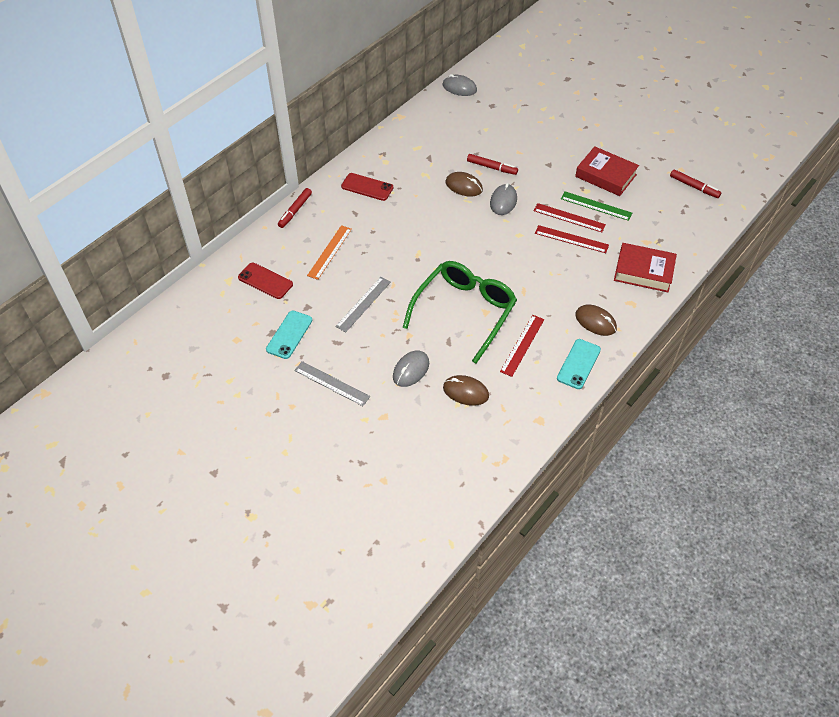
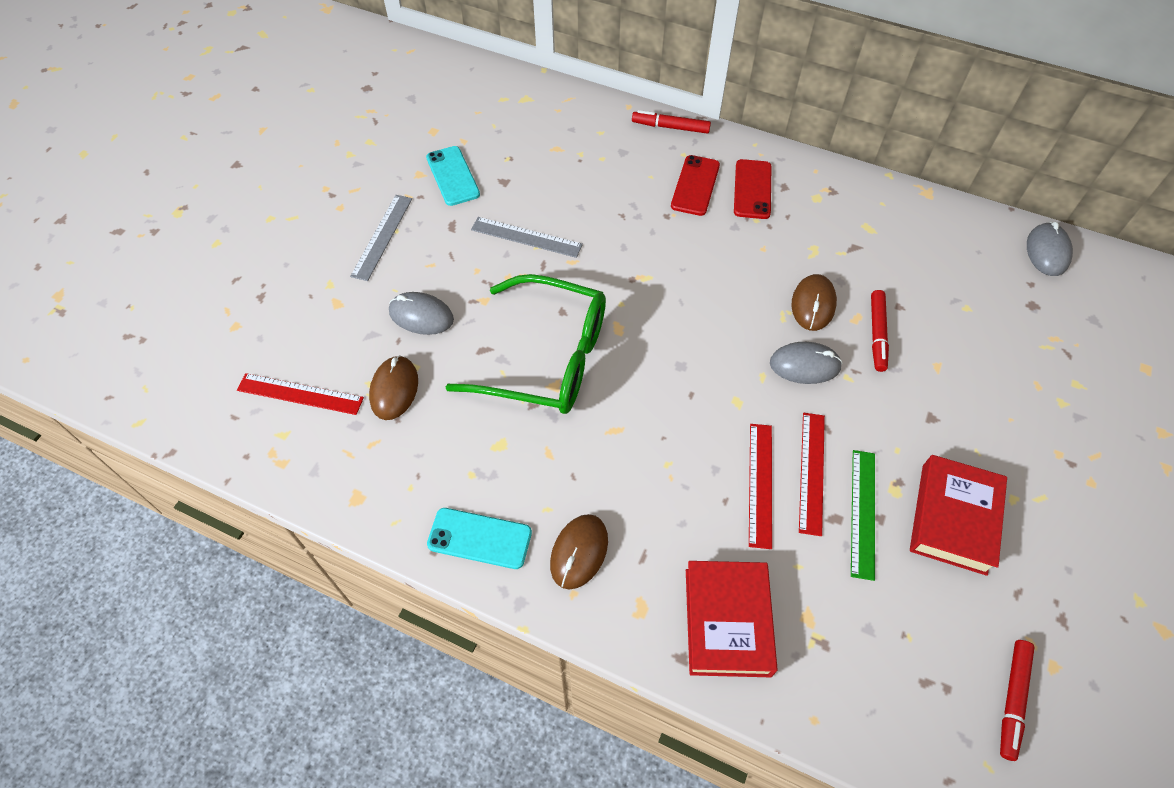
camera: 75 degrees right, 5 degrees up
red phone [238,263,293,299] -> red phone moved to [671,155,720,216]
turquoise phone [266,311,312,359] -> turquoise phone turned 60 degrees clockwise [426,146,480,206]
orange ruler [307,225,352,280] -> none
red ruler [500,315,544,377] -> red ruler moved to [237,373,364,415]

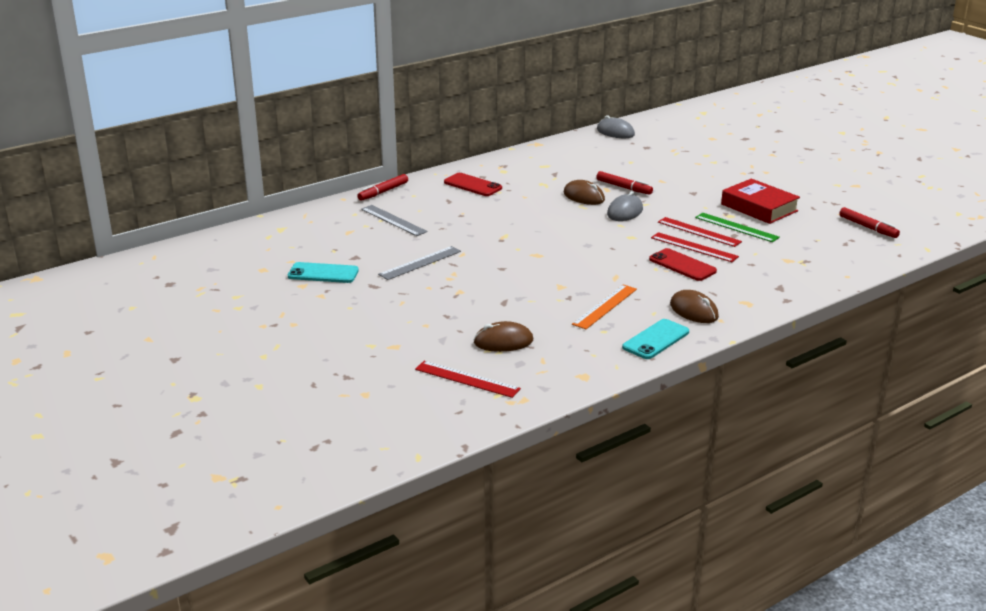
camera: 60 degrees left, 30 degrees down
red ruler [237,373,364,415] -> red ruler turned 75 degrees clockwise [415,361,521,398]
grey ruler [350,195,412,281] -> grey ruler moved to [361,205,428,236]
brown mouse [369,355,418,420] -> brown mouse turned 45 degrees counterclockwise [474,321,533,352]
grey mouse [389,292,454,335] -> none
green glasses [446,274,606,414] -> none
red phone [671,155,720,216] -> red phone moved to [649,248,717,281]
red book [686,561,778,677] -> none
none -> orange ruler [572,284,637,329]

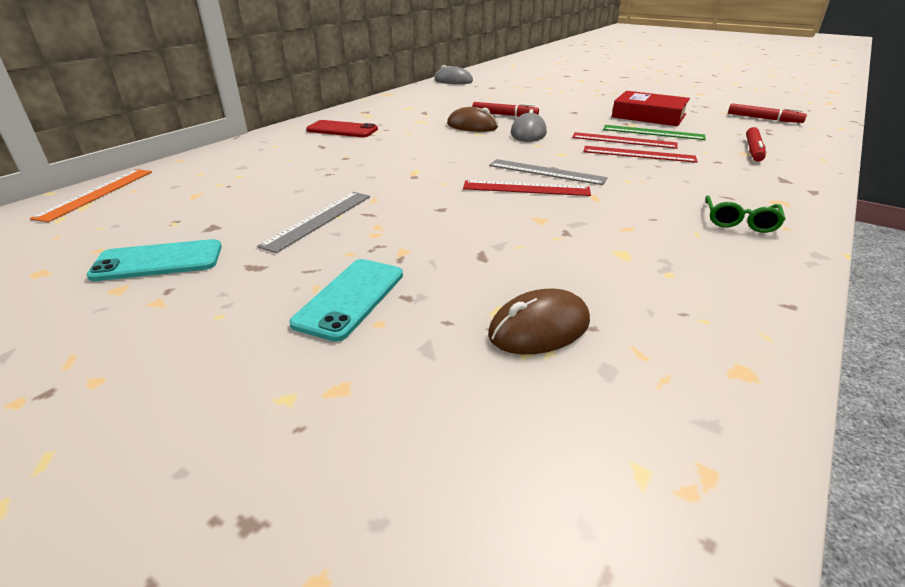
camera: 20 degrees left, 5 degrees up
red marker [357,174,408,201] -> red marker moved to [746,127,766,162]
grey ruler [361,205,428,236] -> grey ruler moved to [489,159,608,185]
red ruler [415,361,521,398] -> red ruler moved to [463,180,591,196]
orange ruler [572,284,637,329] -> orange ruler moved to [30,169,152,222]
turquoise phone [622,319,689,359] -> turquoise phone moved to [290,259,403,342]
red phone [649,248,717,281] -> none
brown mouse [670,290,719,323] -> green glasses [705,195,786,233]

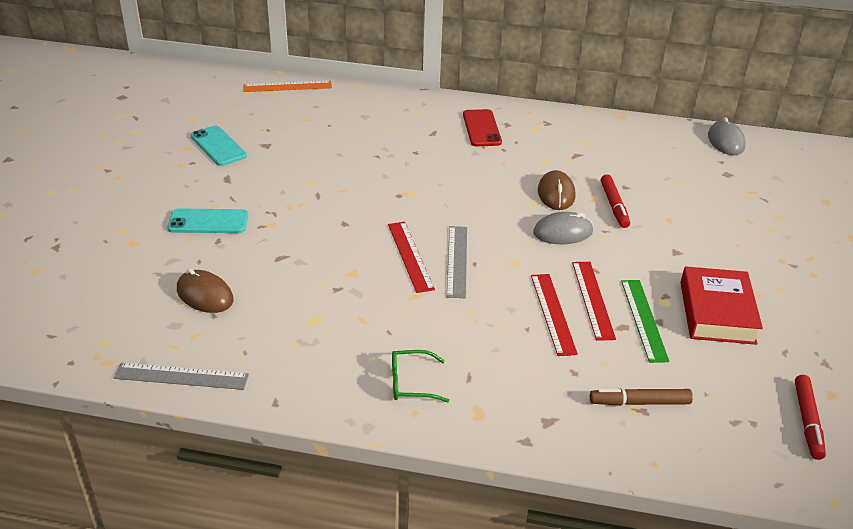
camera: 65 degrees right, 5 degrees up
grey ruler [257,192,370,253] -> grey ruler moved to [114,363,249,390]
red marker [746,127,766,162] -> brown marker [590,388,693,406]

